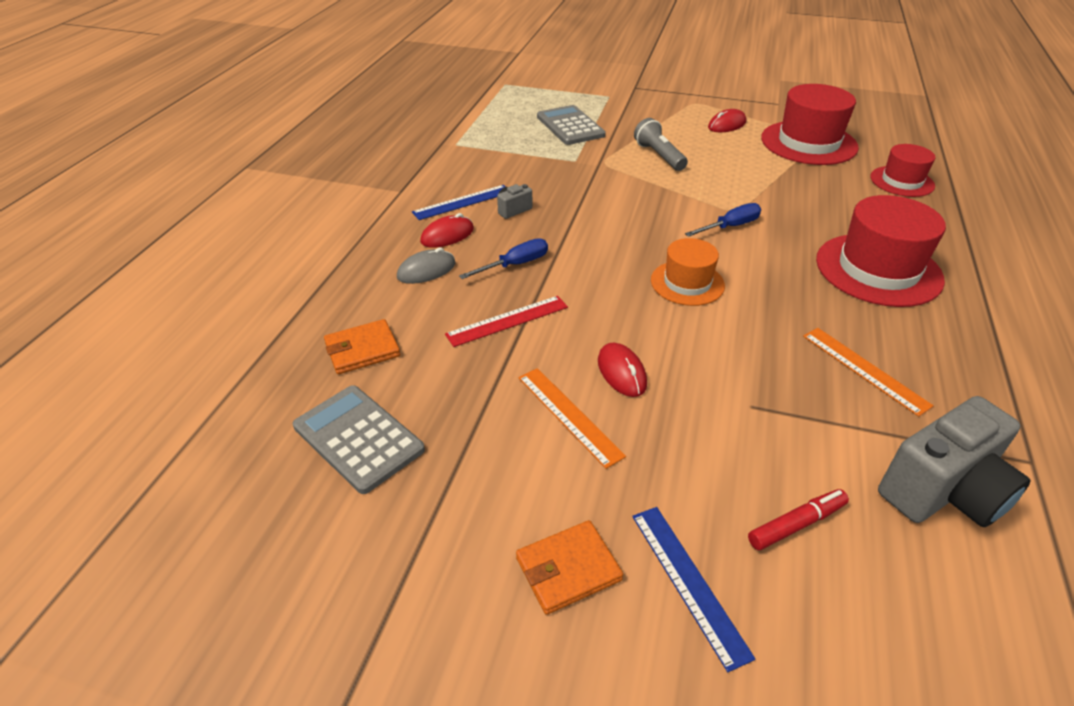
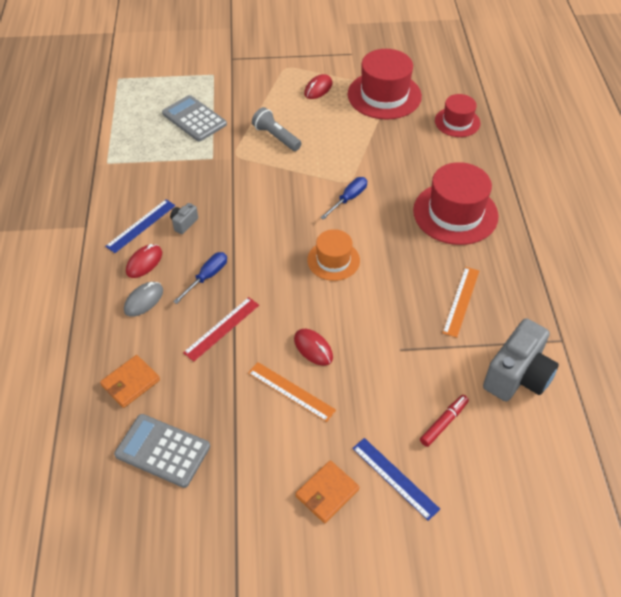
camera: 20 degrees left, 10 degrees up
orange ruler [803,328,934,416] -> orange ruler turned 75 degrees clockwise [442,267,479,338]

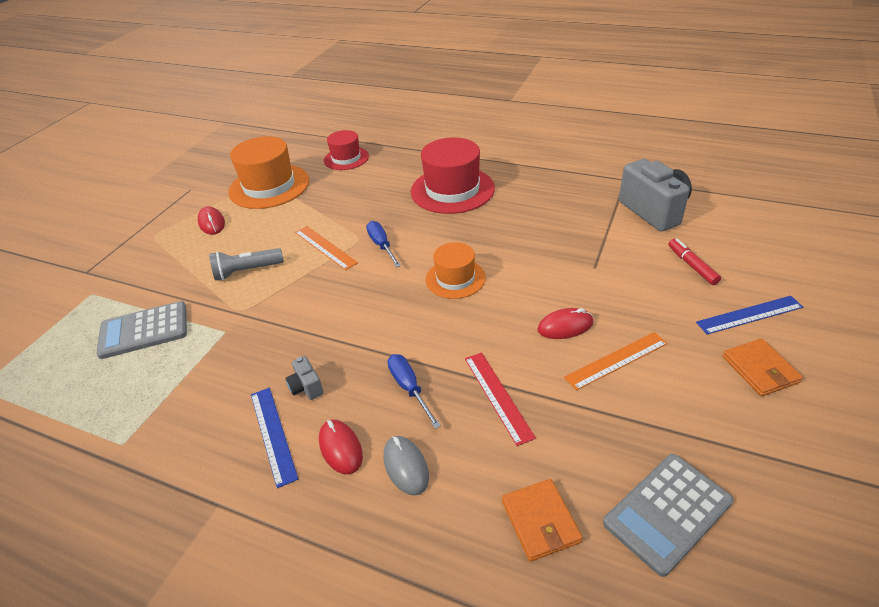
camera: 60 degrees left, 10 degrees down
red hat [348,49,422,120] -> orange hat [228,136,309,209]
orange ruler [442,267,479,338] -> orange ruler moved to [295,226,358,270]

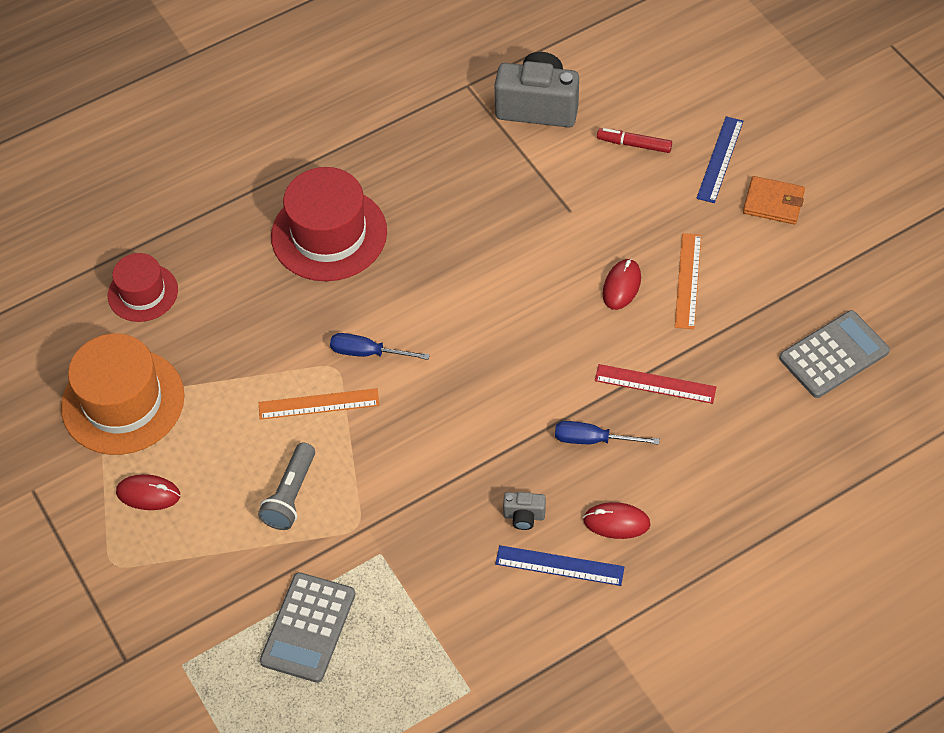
camera: 55 degrees left, 15 degrees up
grey mouse [384,436,429,495] -> none
orange hat [426,242,486,299] -> none
orange wallet [502,479,583,562] -> none
grey calculator [603,454,733,577] -> grey calculator turned 120 degrees counterclockwise [779,310,890,398]

